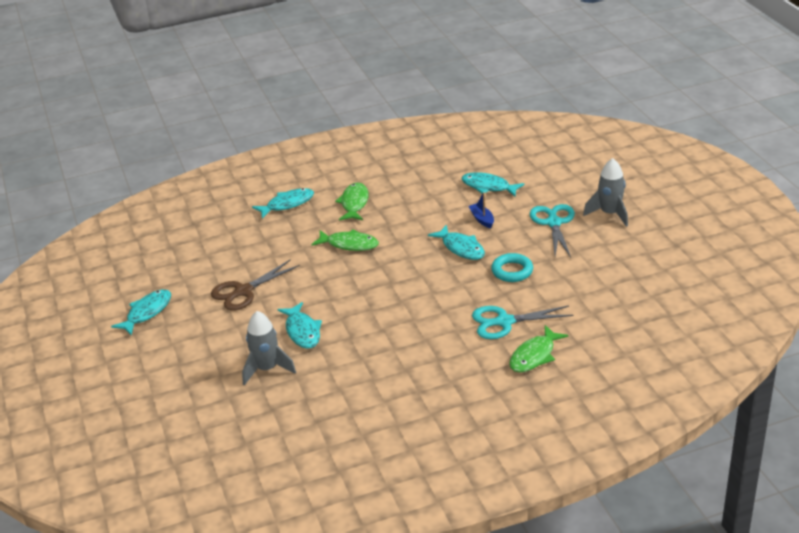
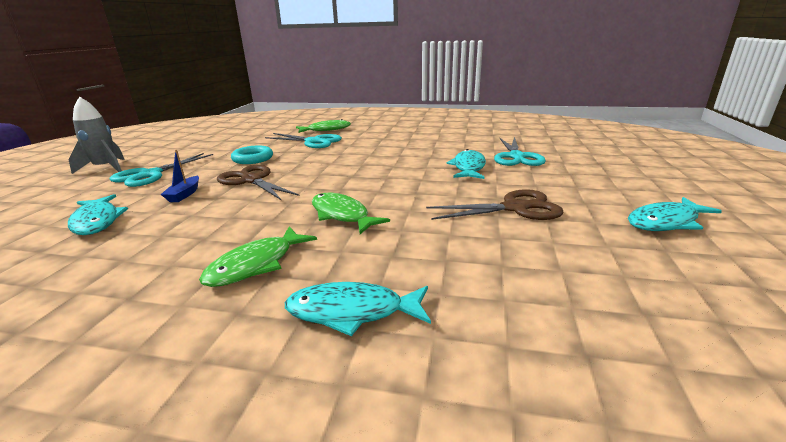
camera: 150 degrees left, 10 degrees down
grey rocket [242,311,296,386] -> turquoise scissors [494,137,546,166]
turquoise fish [428,225,485,260] -> brown scissors [217,165,299,200]

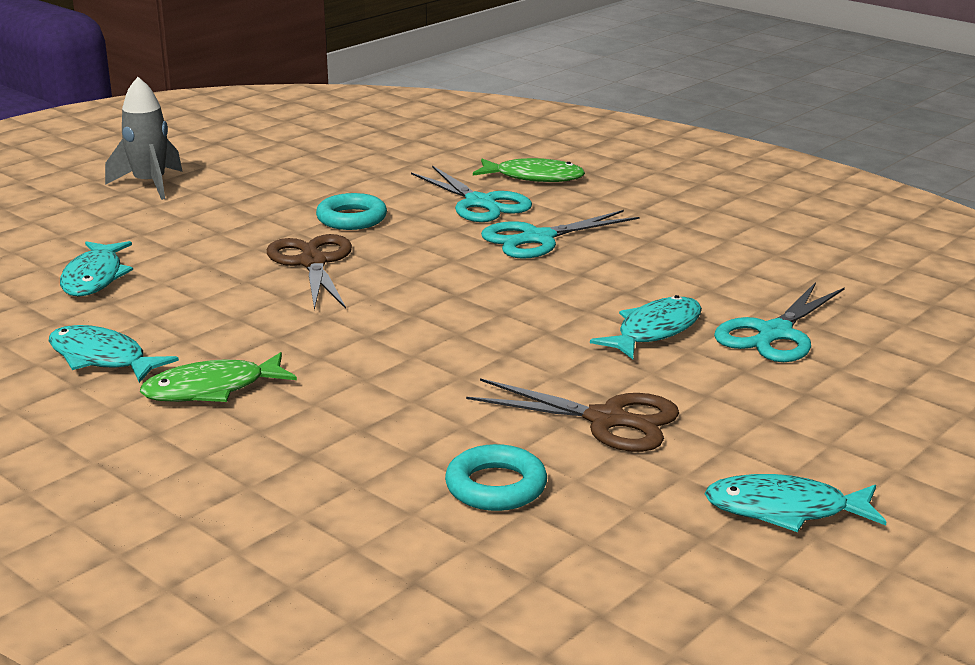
camera: 30 degrees right, 0 degrees up
turquoise scissors [110,153,213,187] -> turquoise scissors moved to [481,210,639,259]
blue boat [160,150,199,202] -> none
turquoise fish [285,282,431,336] -> turquoise fish moved to [49,325,179,383]
green fish [312,193,390,234] -> none
none -> turquoise ring [445,444,547,511]

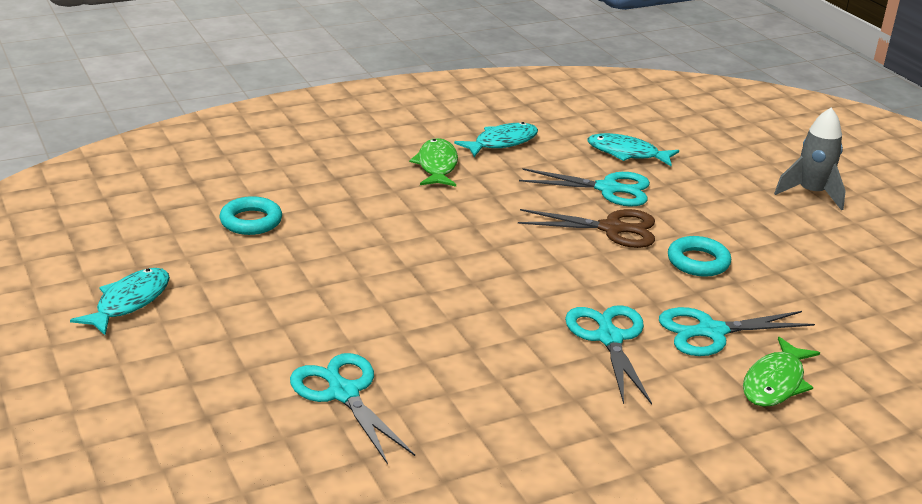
camera: 110 degrees right, 5 degrees up
brown scissors [466,378,679,452] -> none
turquoise fish [590,295,702,359] -> none
none -> turquoise scissors [519,168,650,207]

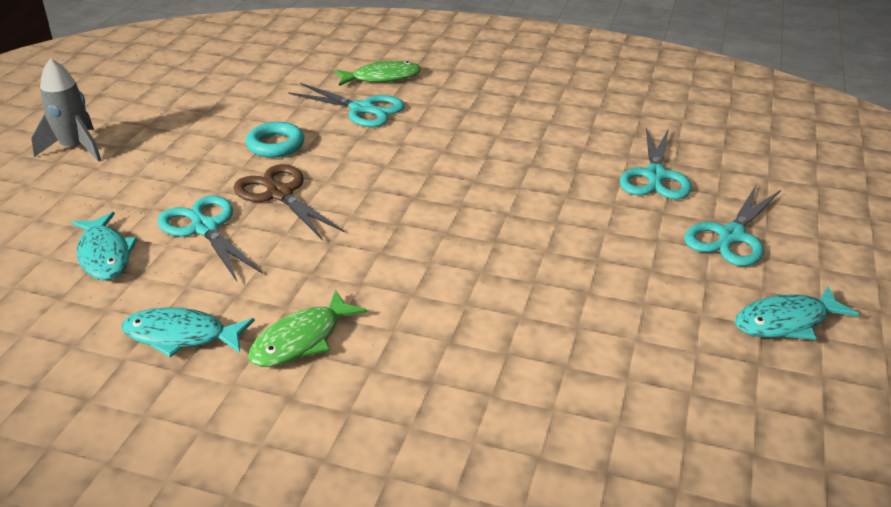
camera: 135 degrees left, 5 degrees up
turquoise ring [220,196,282,235] -> none
turquoise scissors [565,305,652,405] -> turquoise scissors moved to [684,184,781,266]

